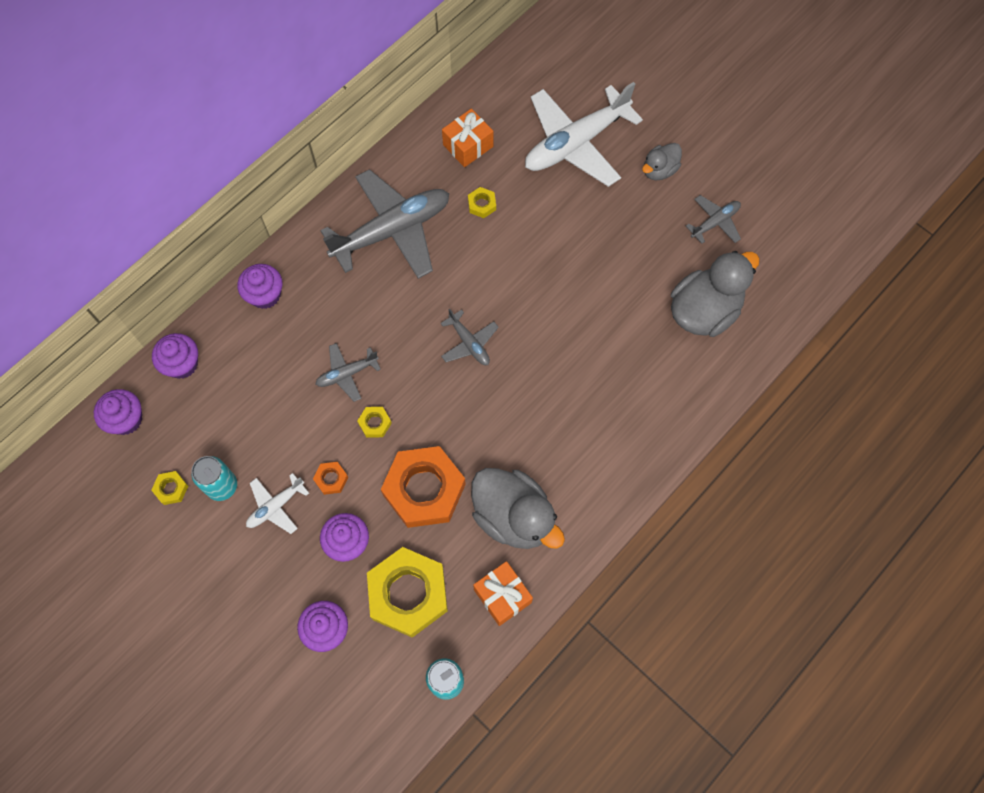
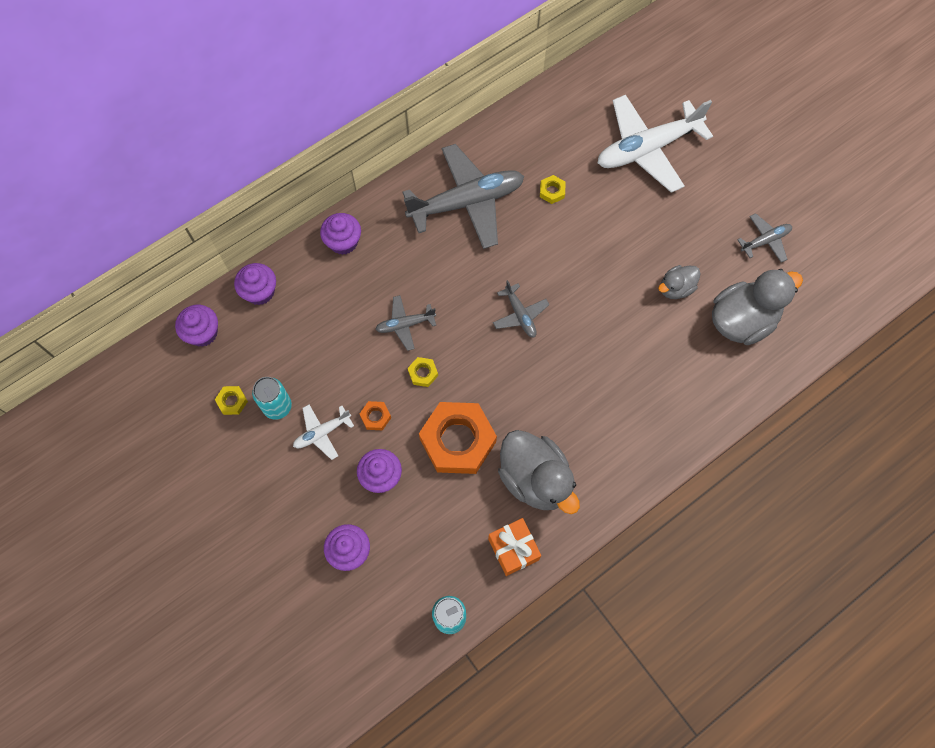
camera: 10 degrees right, 0 degrees up
yellow nut [367,547,448,638] -> none
orange gift [442,109,493,167] -> none
grey duck [642,143,682,180] -> grey duck moved to [658,265,701,299]

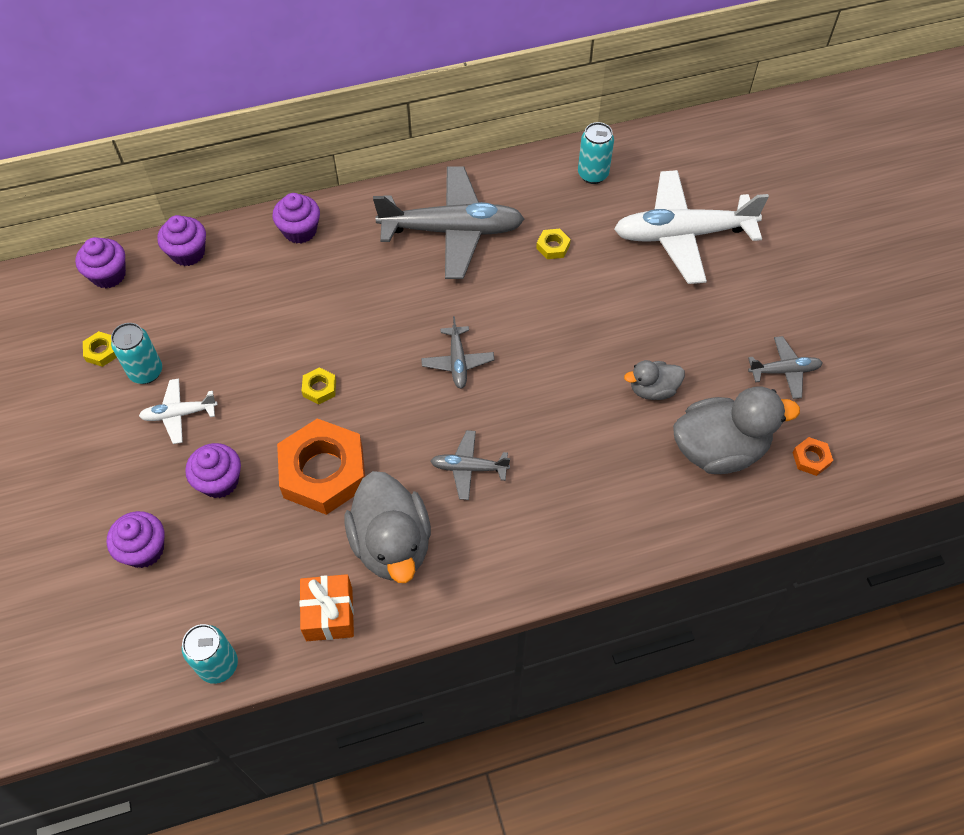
camera: 20 degrees right, 10 degrees down
orange nut [360,401,391,430] -> orange nut moved to [792,437,833,476]
grey plane [375,295,436,351] -> grey plane moved to [431,430,510,500]
none -> turquoise can [578,122,614,184]

